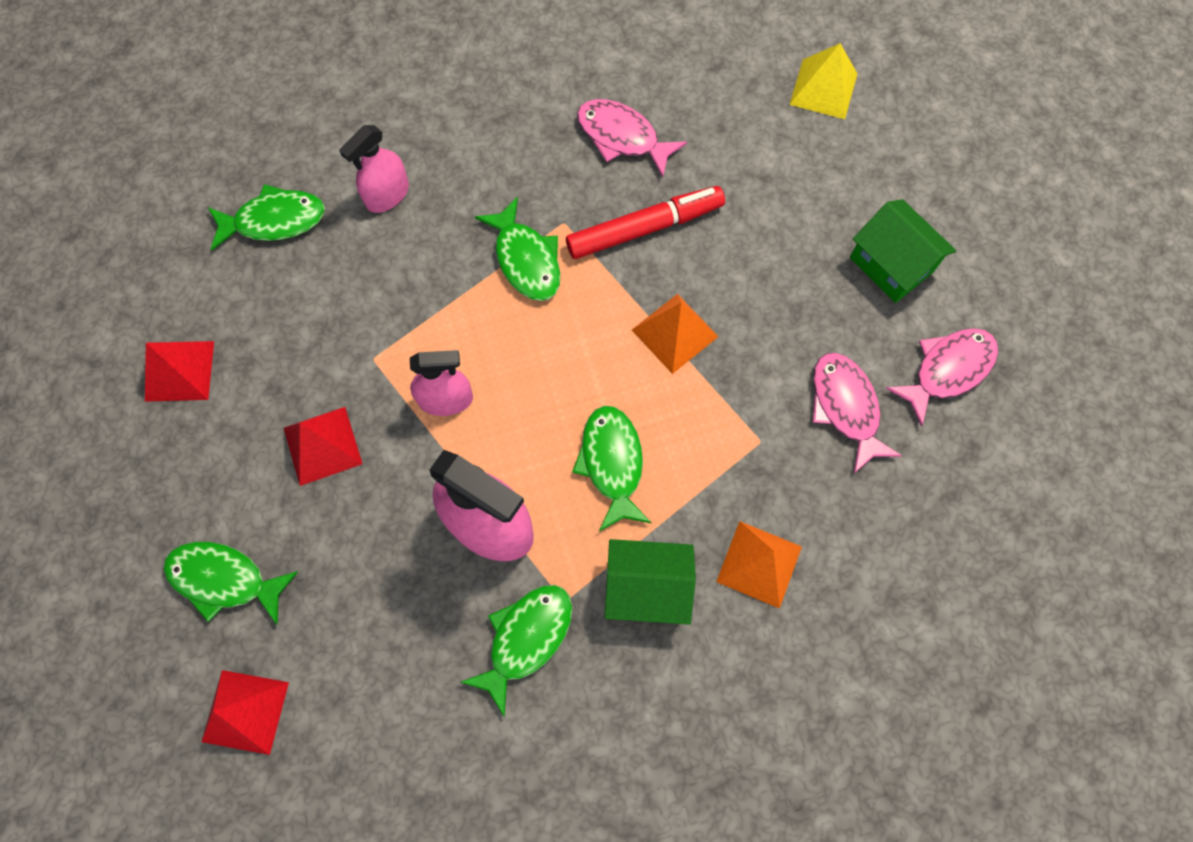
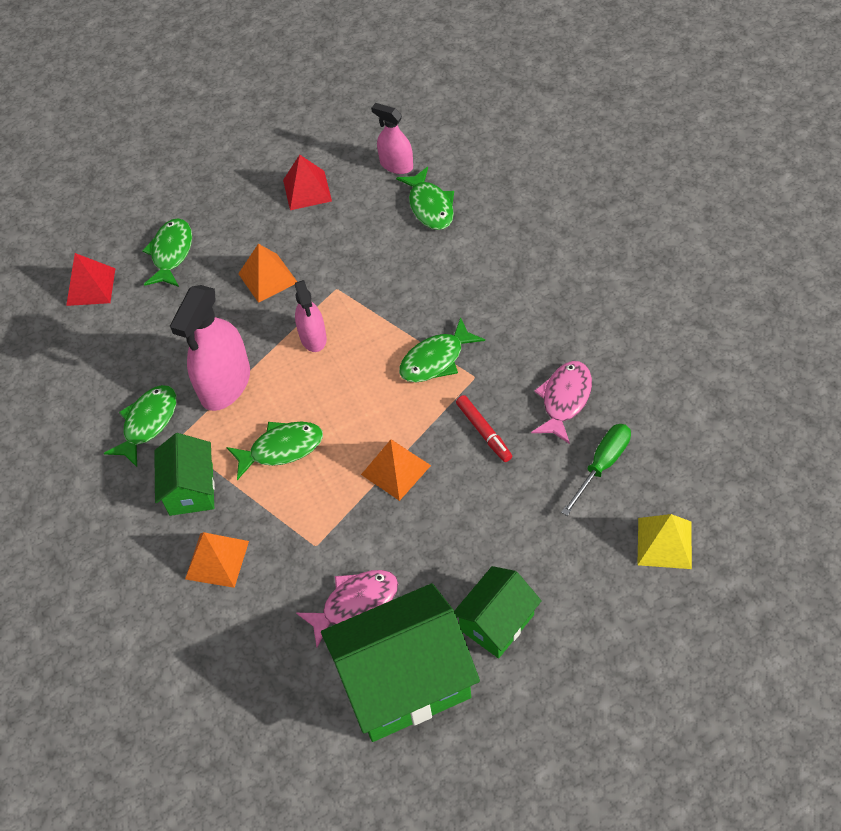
camera: 85 degrees right, 15 degrees down
red pyramid [284,407,362,486] -> orange pyramid [238,244,297,303]
pink spray bottle [339,125,409,213] -> pink spray bottle moved to [371,103,413,174]
green fish [461,585,572,717] -> green fish turned 90 degrees counterclockwise [104,385,177,467]
red marker [566,186,725,259] -> red marker [456,395,512,462], size x0.63
pink fish [886,328,998,427] -> green house [321,583,480,742]
none -> green screwdriver [561,424,631,516]

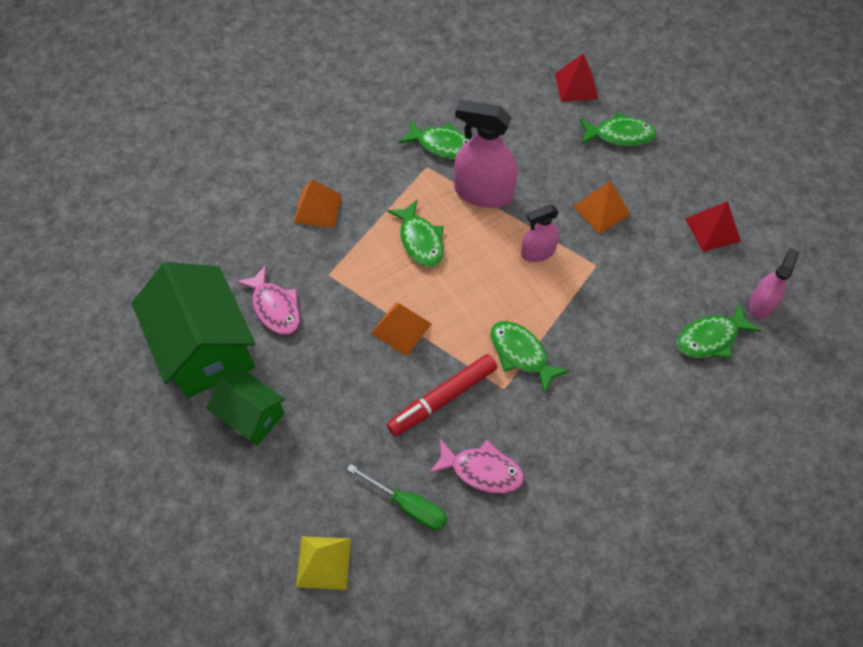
camera: 80 degrees right, 5 degrees up
green house [154,433,215,516] -> none
red marker [456,395,512,462] -> red marker [387,354,497,436], size x1.59

